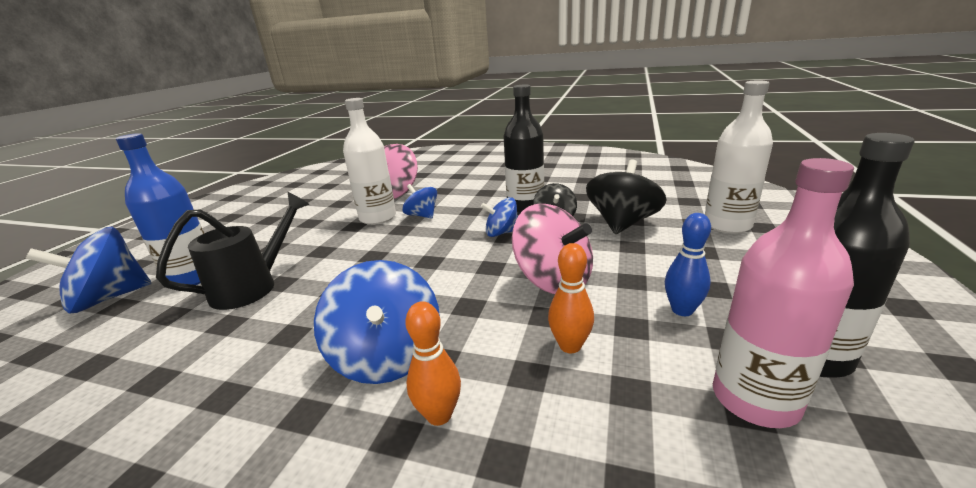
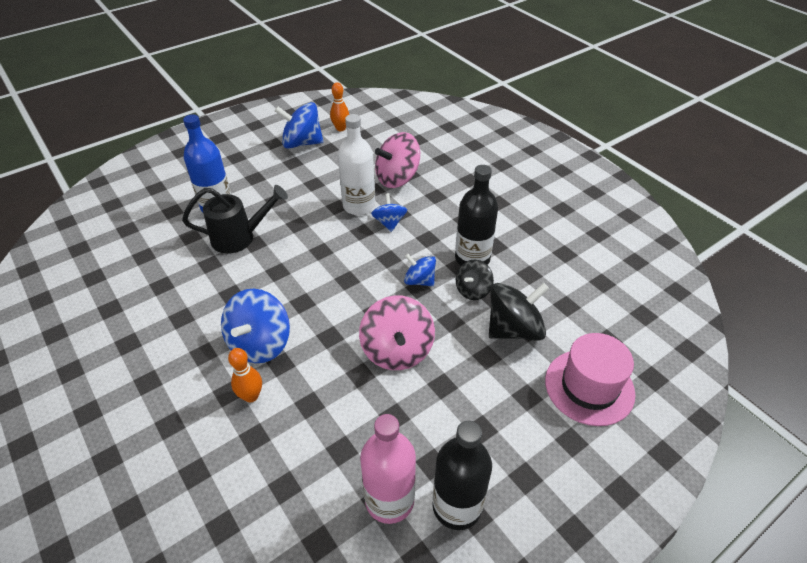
camera: 35 degrees right, 20 degrees up
blue spinning top [26,227,151,314] -> blue spinning top moved to [275,102,323,149]
orange bowling pin [548,243,594,353] -> orange bowling pin moved to [330,82,349,131]
blue bowling pin [665,213,711,316] -> none
white bottle [705,80,773,234] -> pink hat [545,333,635,426]

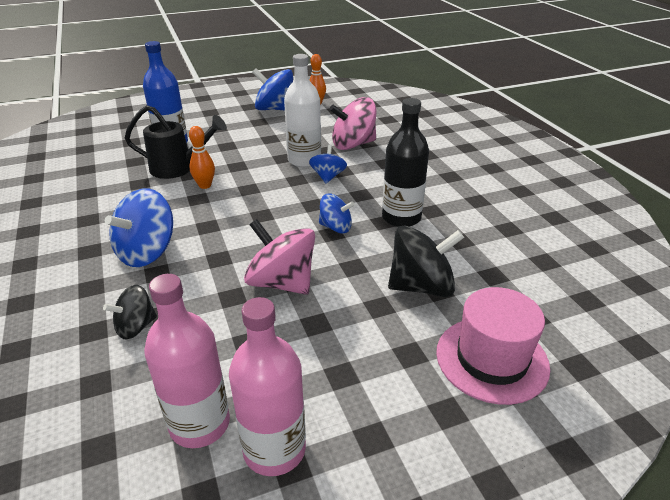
camera: 15 degrees right, 10 degrees down
orange bowling pin [228,348,262,402] -> orange bowling pin moved to [189,126,215,189]
pink spinning top [359,296,435,370] -> pink spinning top turned 120 degrees clockwise [244,219,315,295]
blue spinning top [404,254,436,286] -> blue spinning top turned 150 degrees clockwise [319,194,355,233]
black bottle [432,421,492,530] -> pink bottle [229,297,306,476]
black spinning top [456,260,494,300] -> black spinning top moved to [103,285,157,340]

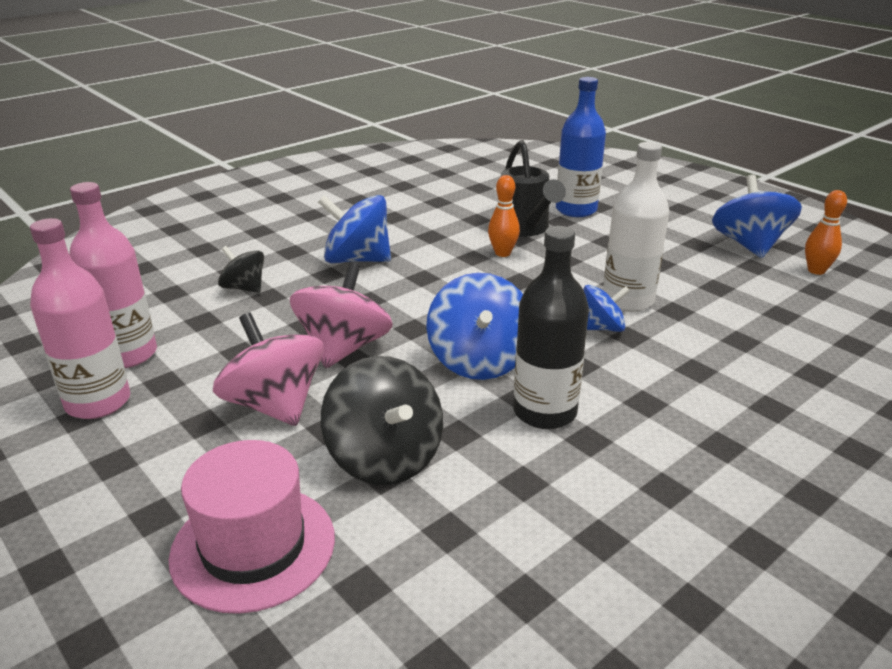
camera: 70 degrees right, 5 degrees down
blue spinning top [319,194,355,233] -> blue spinning top [426,273,523,380], size x1.69
pink spinning top [329,97,376,150] -> pink spinning top moved to [213,313,324,426]

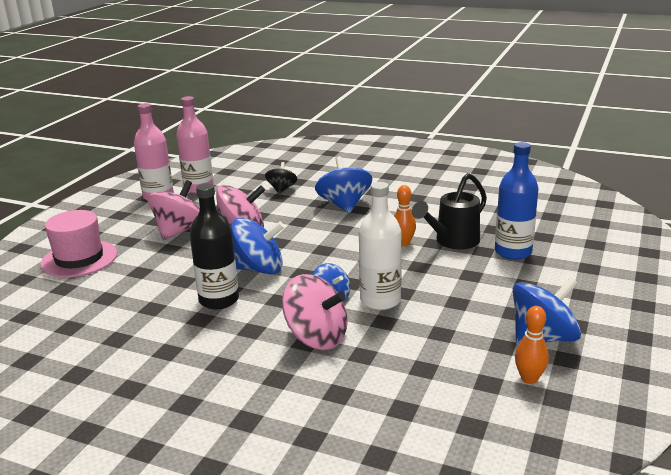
camera: 65 degrees right, 5 degrees down
black spinning top [321,356,443,485] -> none
blue spinning top [426,273,523,380] -> blue spinning top turned 150 degrees counterclockwise [231,218,285,274]
none -> pink spinning top [282,274,348,350]

